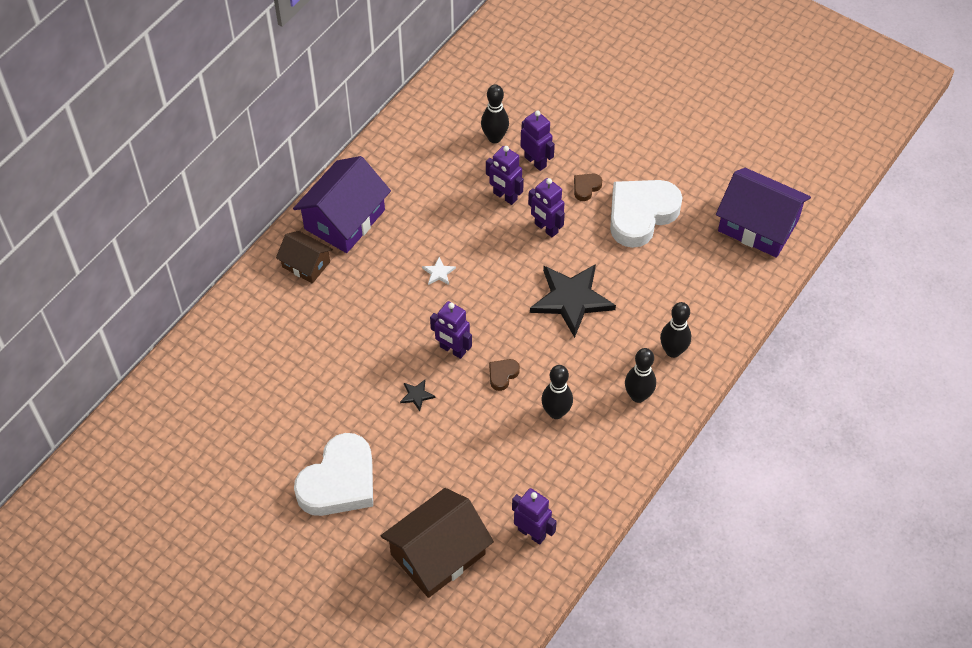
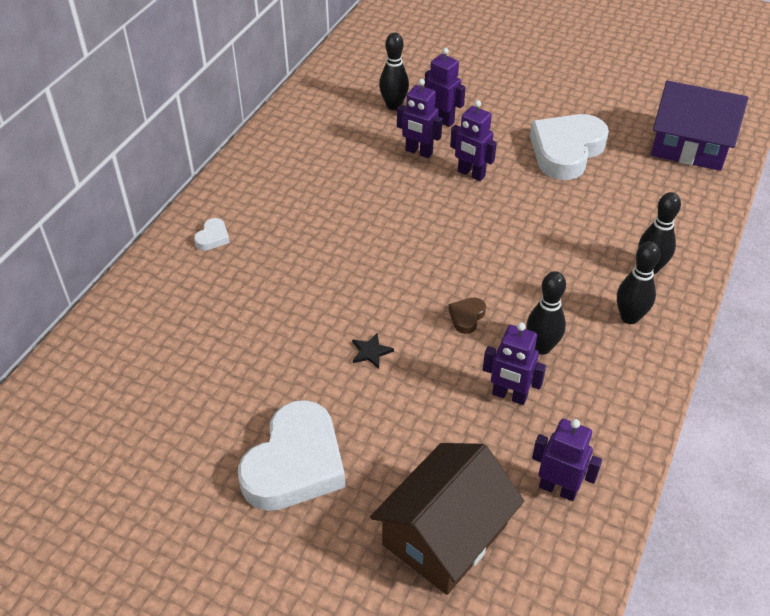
camera: 10 degrees left, 10 degrees down
brown house [276,231,333,284] -> white heart [194,218,230,251]
purple house [293,156,391,253] -> none
white star [422,257,456,285] -> none
purple robot [430,301,472,359] -> purple robot moved to [483,322,546,405]
black star [530,264,616,338] -> none
brown heart [574,174,602,201] -> none

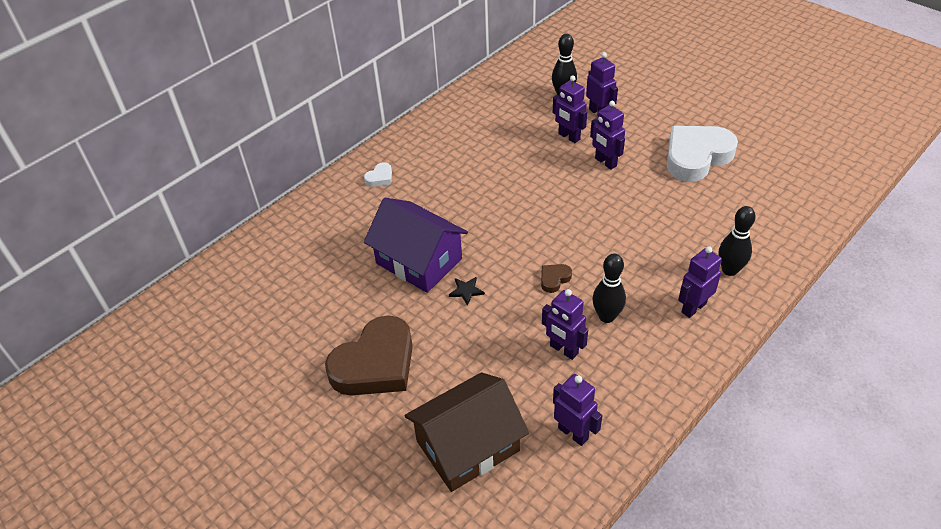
camera: 20 degrees right, 0 degrees up
white heart [238,400,345,511] -> brown heart [325,315,413,396]
black bowling pin [617,241,660,324] -> purple robot [678,246,722,318]
purple house [651,81,748,171] -> purple house moved to [364,198,468,293]

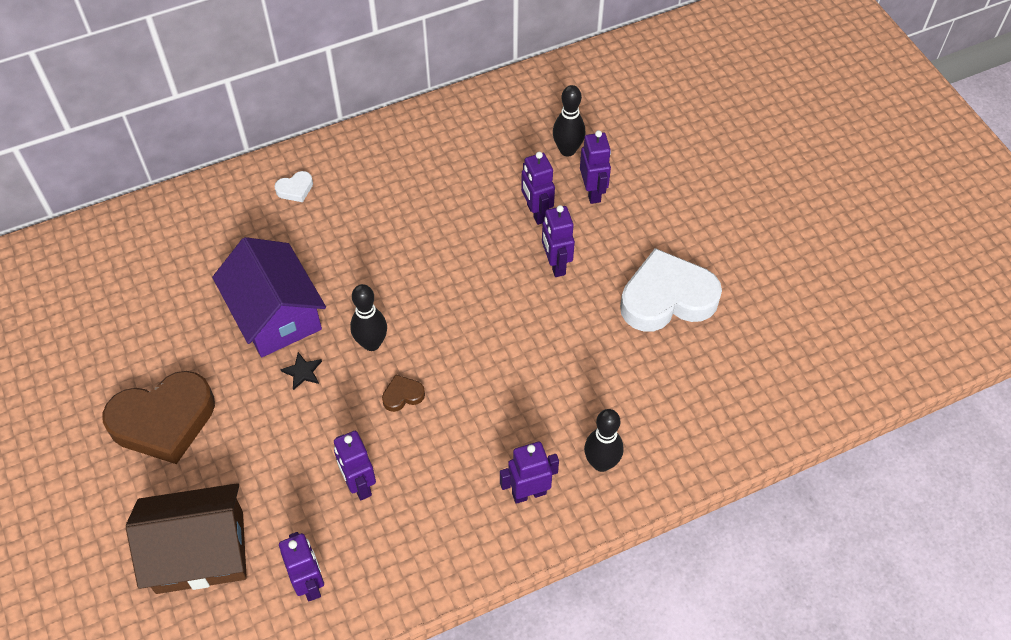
camera: 20 degrees right, 10 degrees up
black bowling pin [592,253,626,323] -> black bowling pin moved to [350,284,387,351]

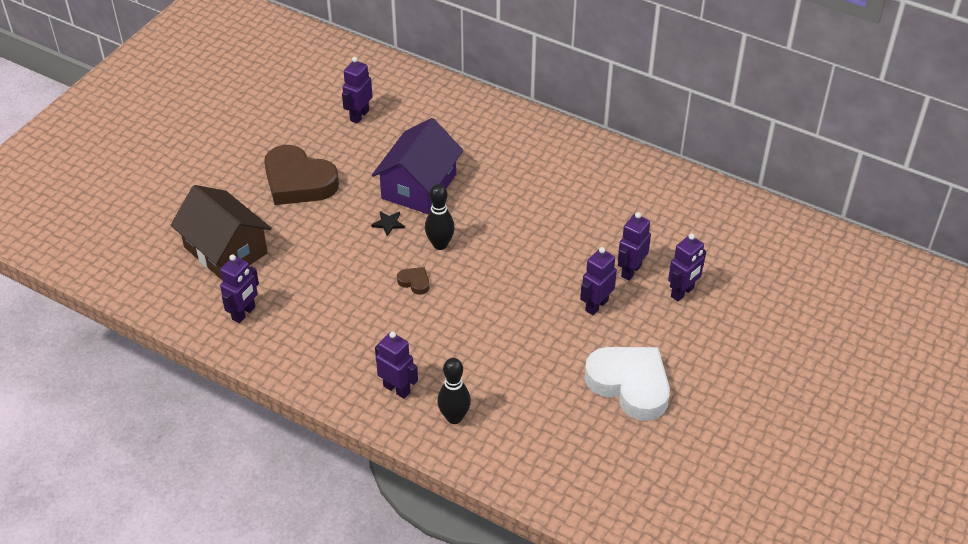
camera: 55 degrees right, 10 degrees down
white heart [274,171,313,202] -> none
purple robot [334,431,376,500] -> purple robot moved to [342,57,373,124]
black bowling pin [553,85,585,157] -> none

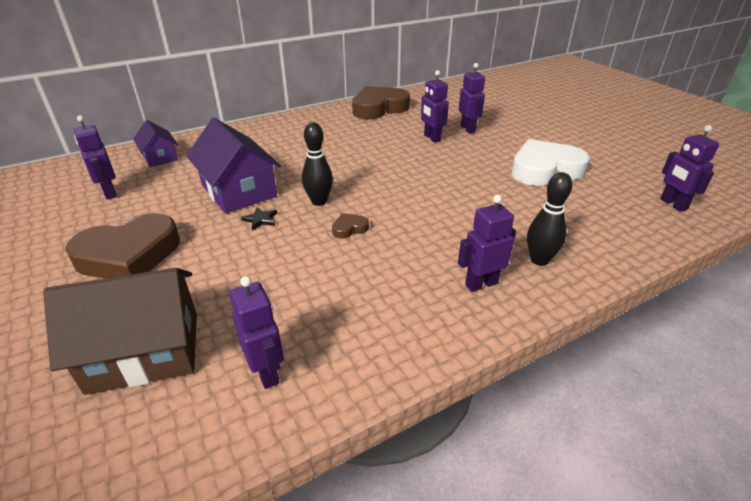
camera: 60 degrees left, 10 degrees down
purple robot [580,247,617,315] -> purple robot moved to [660,125,719,212]
none -> purple house [133,120,178,167]
none -> brown heart [352,86,410,119]

